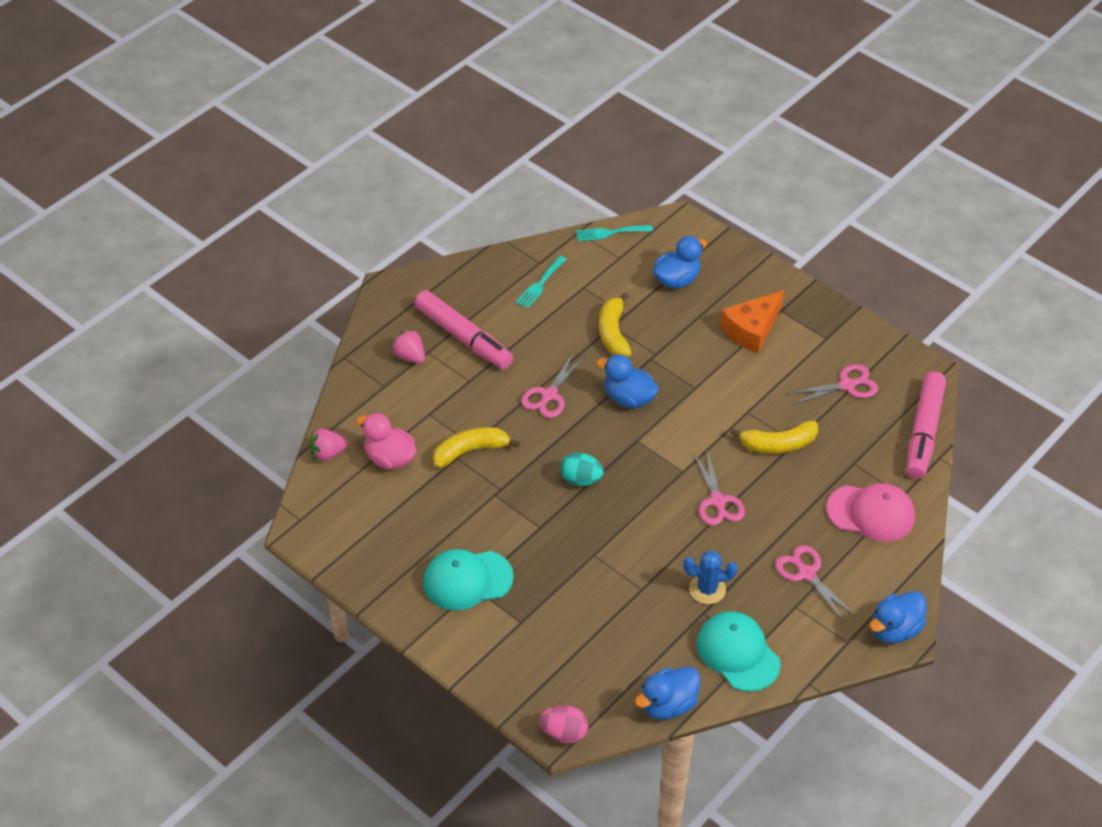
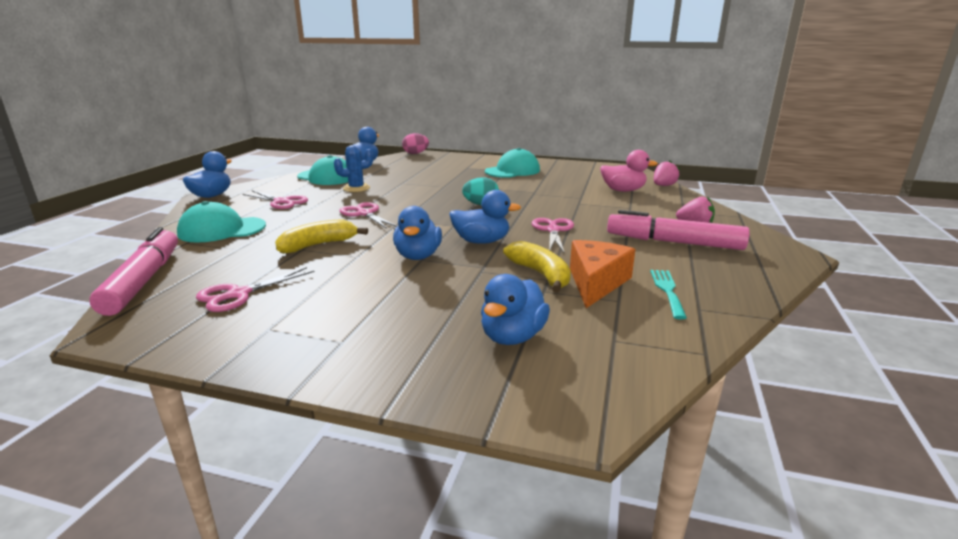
camera: 155 degrees right, 25 degrees down
yellow banana [433,427,520,468] -> none
turquoise fork [576,225,653,241] -> none
orange cheese [720,290,784,353] -> orange cheese moved to [570,240,636,308]
pink cap [827,483,915,542] -> turquoise cap [177,201,266,243]
none -> blue duck [393,206,442,260]

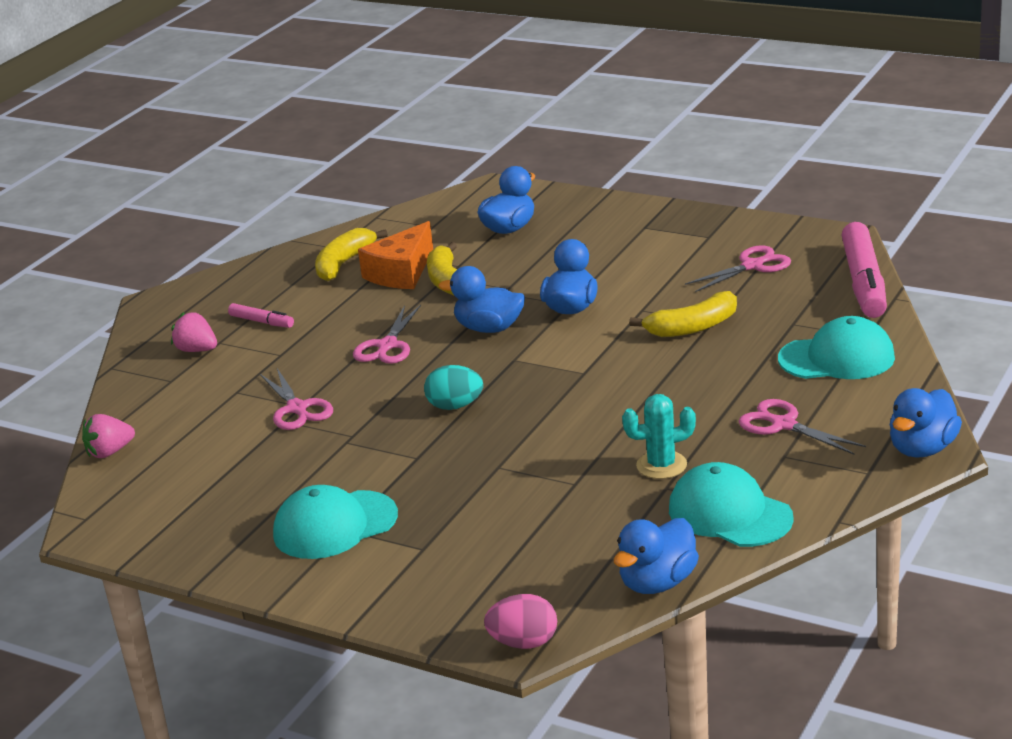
camera: 165 degrees left, 5 degrees up
blue cactus [334,146,373,192] -> turquoise cactus [622,394,696,479]
pink scissors [340,202,397,229] -> pink scissors moved to [260,368,333,430]
pink duck [600,150,658,192] -> none
pink marker [607,210,750,250] -> pink marker [228,303,294,328], size x0.47
turquoise fork [650,270,687,319] -> yellow banana [315,228,388,281]

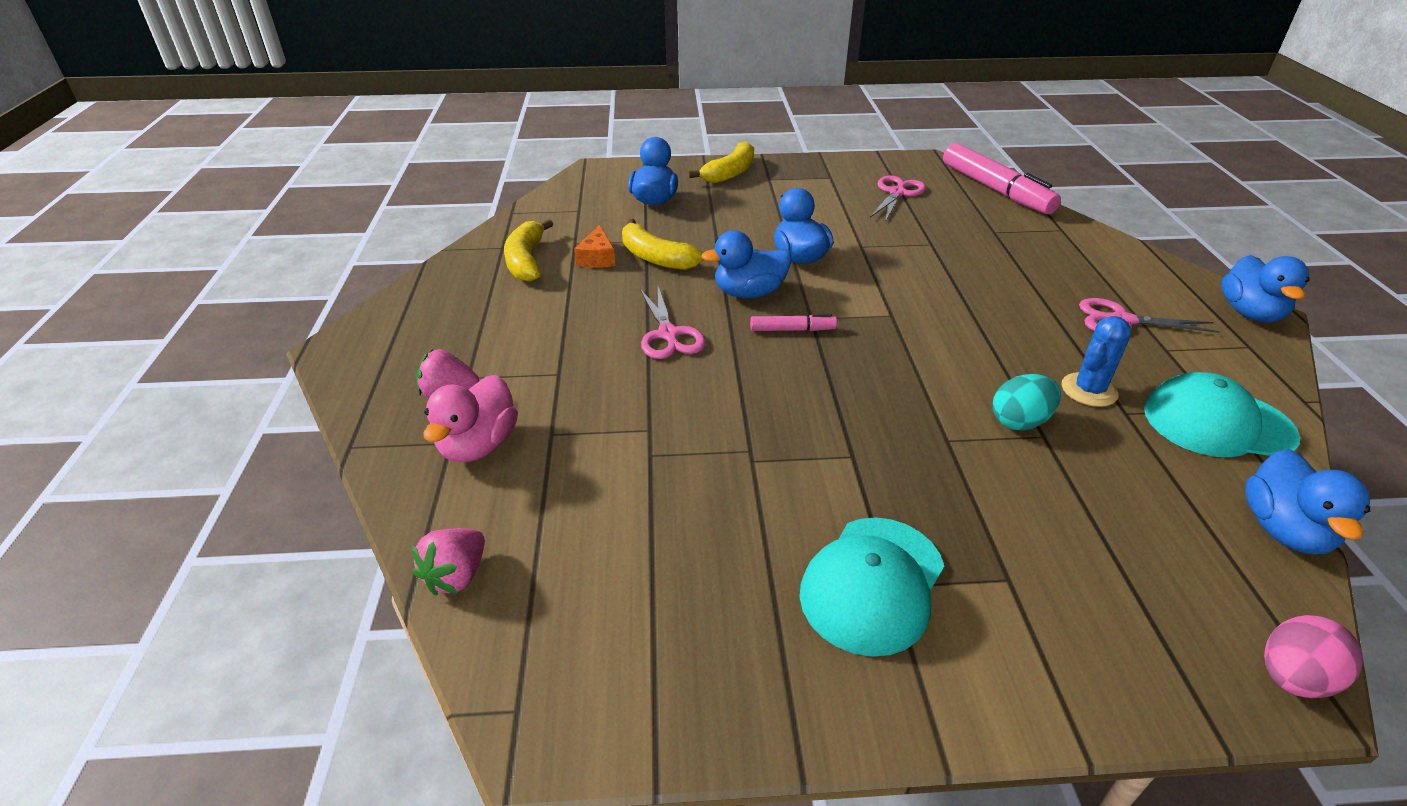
camera: 35 degrees left, 10 degrees up
pink marker [228,303,294,328] -> pink marker moved to [750,314,837,331]
pink scissors [260,368,333,430] -> none
orange cheese [358,221,433,289] -> orange cheese [574,225,615,268], size x0.59
turquoise egg [424,365,483,410] -> turquoise egg moved to [993,374,1061,430]
turquoise cactus [622,394,696,479] -> blue cactus [1062,316,1131,407]
yellow banana [629,291,737,337] -> yellow banana moved to [689,141,754,183]
turquoise cap [778,316,895,379] -> none
none -> pink duck [423,375,518,462]

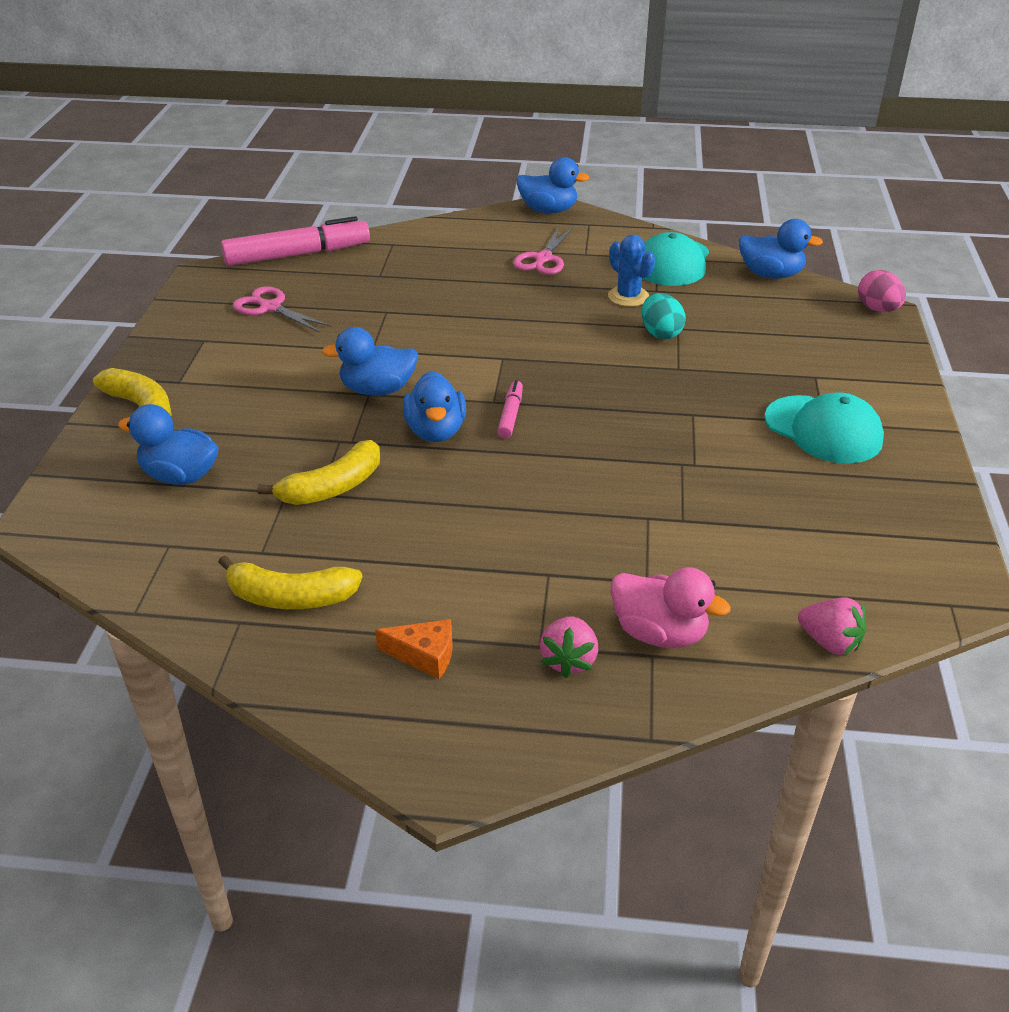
camera: 80 degrees left, 0 degrees up
orange cheese [574,225,615,268] -> orange cheese moved to [375,619,453,679]
pink scissors [640,287,706,359] -> none

